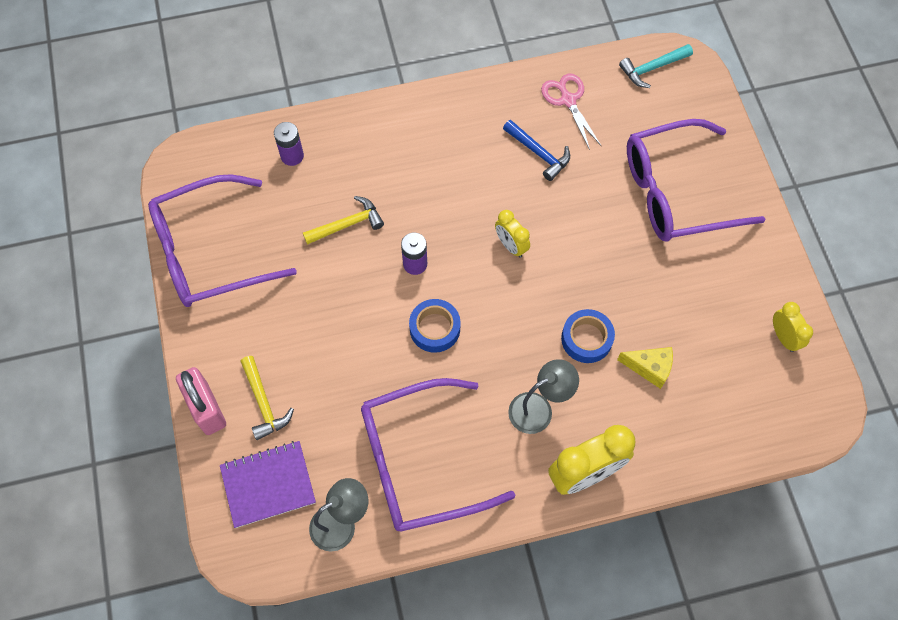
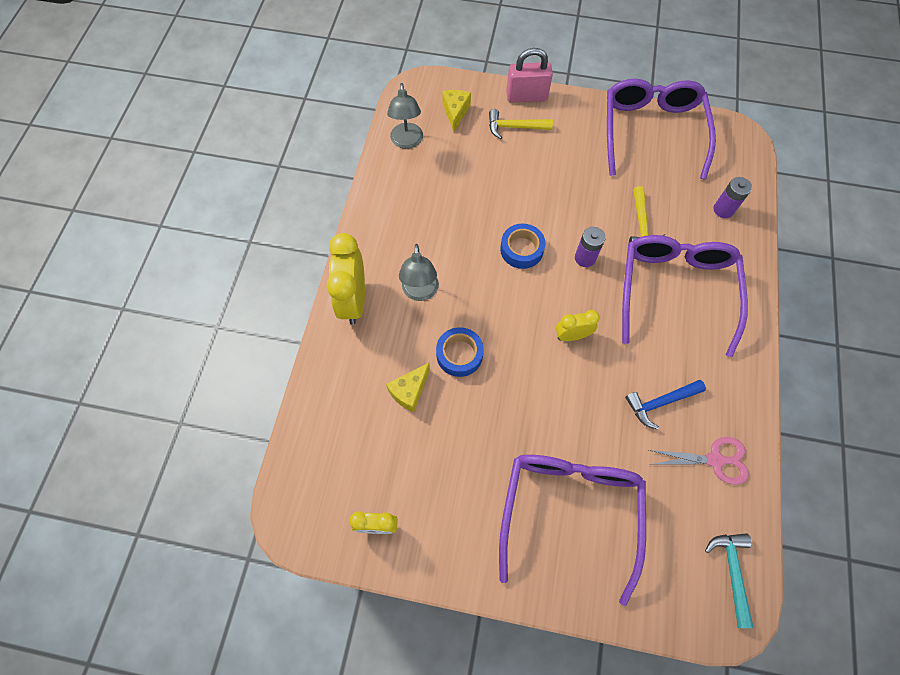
camera: 115 degrees right, 0 degrees up
purple notebook [220,441,316,528] -> yellow cheese [442,90,471,132]
purple glasses [361,378,516,532] -> purple glasses moved to [622,235,748,357]

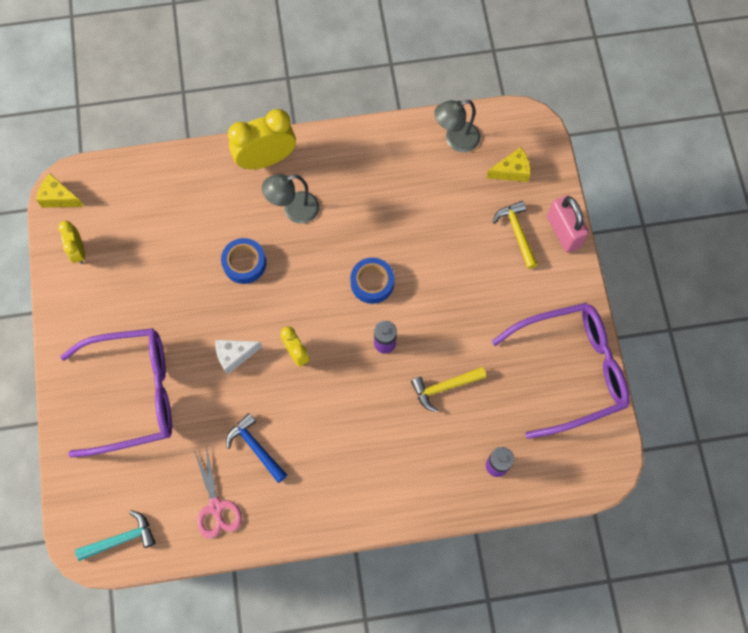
camera: 70 degrees right, 5 degrees up
yellow cheese [386,363,430,412] -> yellow cheese moved to [36,174,84,208]
purple glasses [622,235,748,357] -> none
none -> white cheese [215,340,262,375]

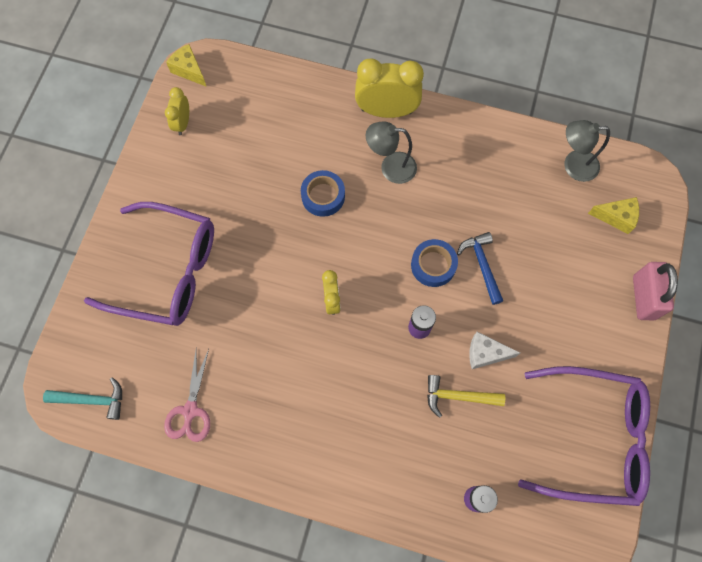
camera: 25 degrees right, 0 degrees up
white cheese [215,340,262,375] -> white cheese moved to [469,332,520,369]
blue hammer [226,413,287,483] -> blue hammer moved to [457,232,503,305]
yellow hammer [493,201,538,269] -> none

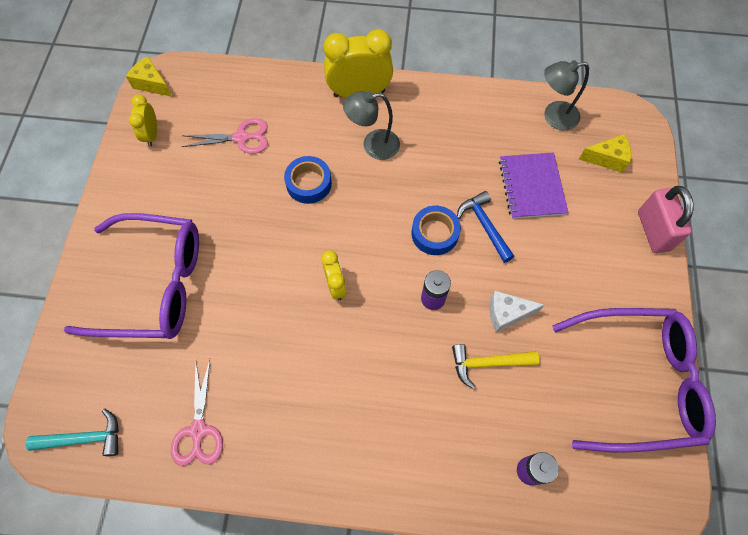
camera: 10 degrees left, 5 degrees down
none -> pink scissors [181,118,268,154]
none -> purple notebook [499,152,568,219]

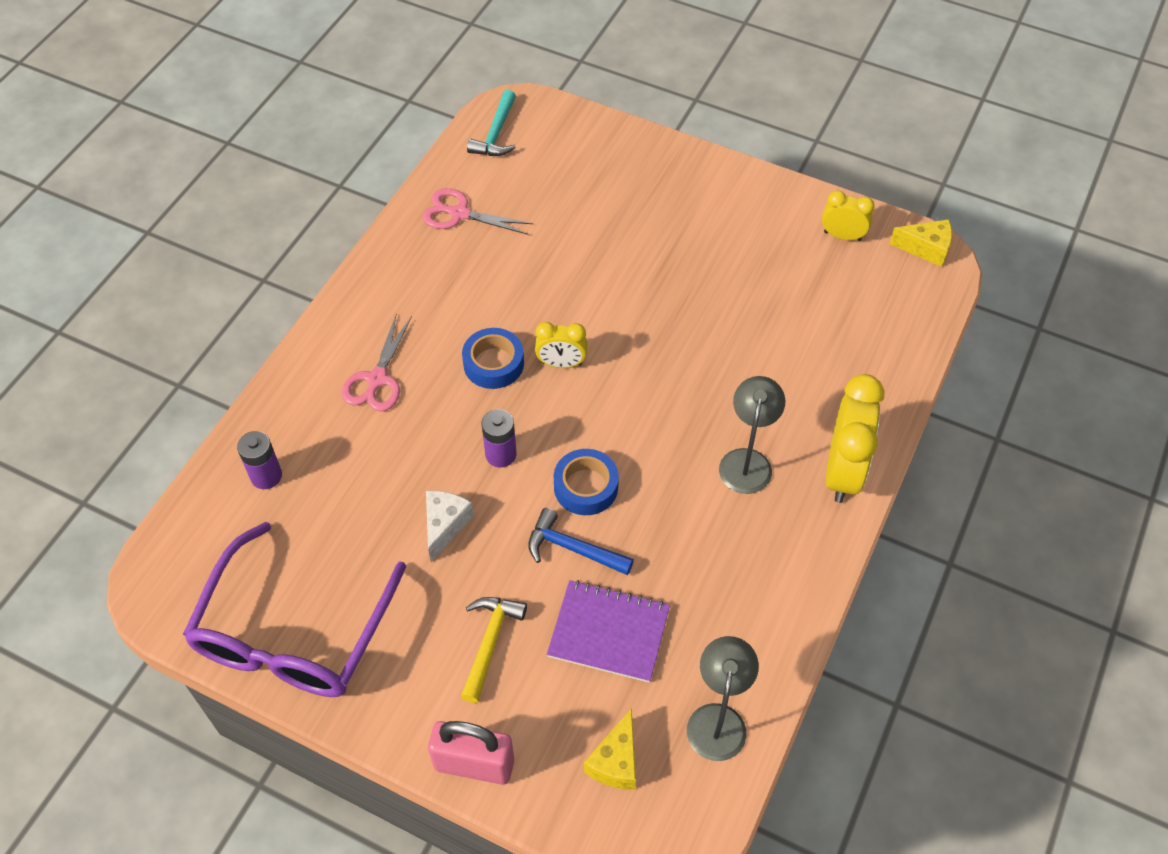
camera: 110 degrees right, 10 degrees down
purple glasses [63,213,199,339] -> none
yellow cheese [126,56,172,97] -> yellow cheese turned 45 degrees clockwise [889,219,952,267]
pink scissors [181,118,268,154] -> pink scissors moved to [342,315,412,412]
blue tape [284,156,332,204] -> blue tape moved to [462,328,524,389]
yellow hammer [452,344,539,389] -> yellow hammer moved to [461,597,527,703]
blue hammer [457,191,514,263] -> blue hammer turned 150 degrees counterclockwise [528,508,634,575]

